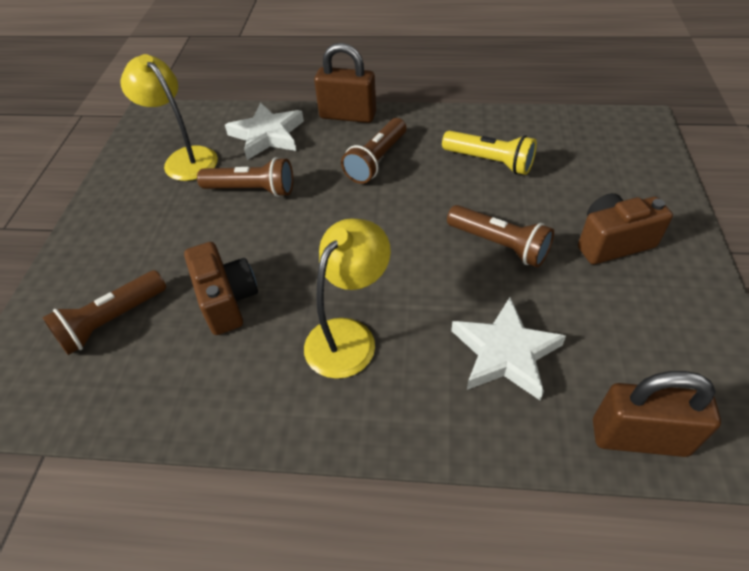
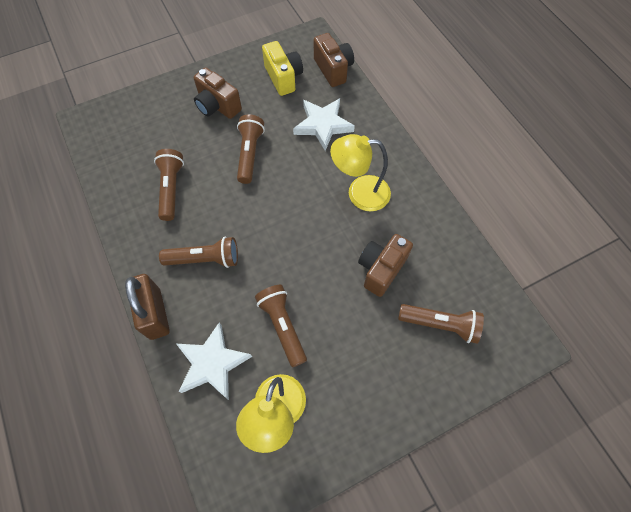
camera: 125 degrees left, 15 degrees up
yellow flashlight [442,131,537,175] -> brown flashlight [154,149,184,221]
brown padlock [593,371,721,457] -> brown camera [314,33,354,87]
none -> yellow camera [262,41,303,96]

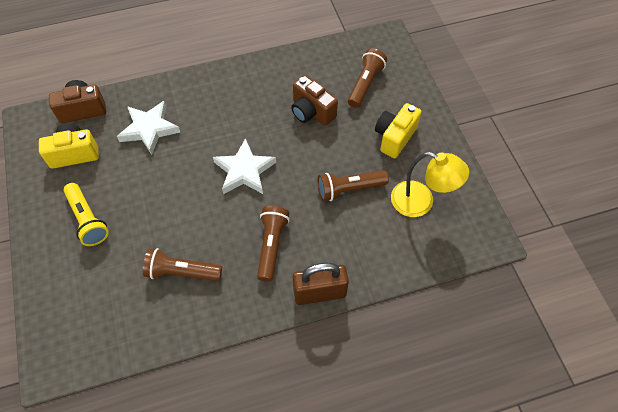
camera: 80 degrees left, 5 degrees down
white star [177,322,252,400] -> white star moved to [213,138,276,194]
brown camera [194,68,242,119] -> yellow flashlight [63,183,109,246]
brown flashlight [237,114,265,184] -> none
yellow lamp [330,134,391,211] -> none
none -> yellow camera [375,103,422,158]

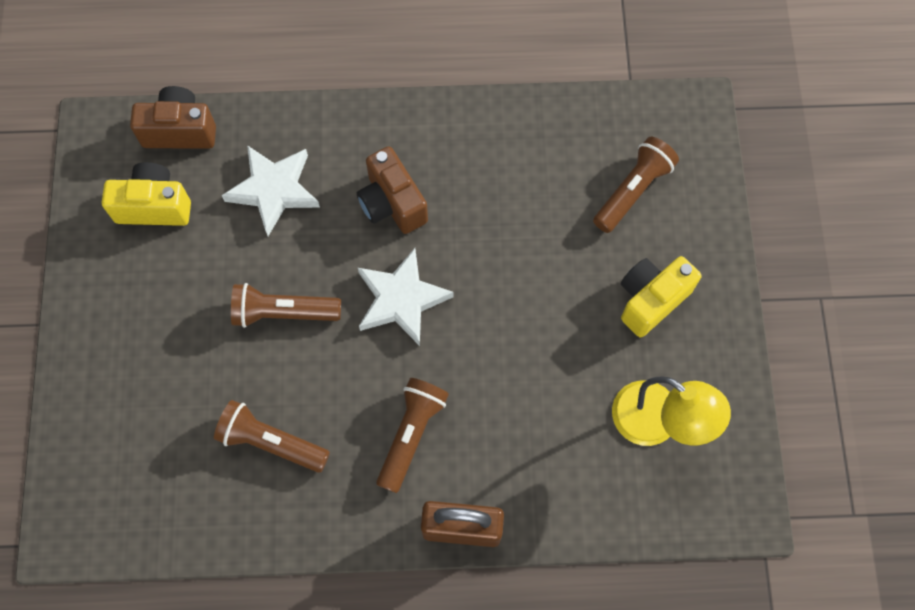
camera: 15 degrees right, 10 degrees up
yellow flashlight [63,183,109,246] -> none
brown camera [291,75,338,126] -> brown camera moved to [357,146,428,234]
brown flashlight [318,170,389,201] -> brown flashlight moved to [231,283,341,328]

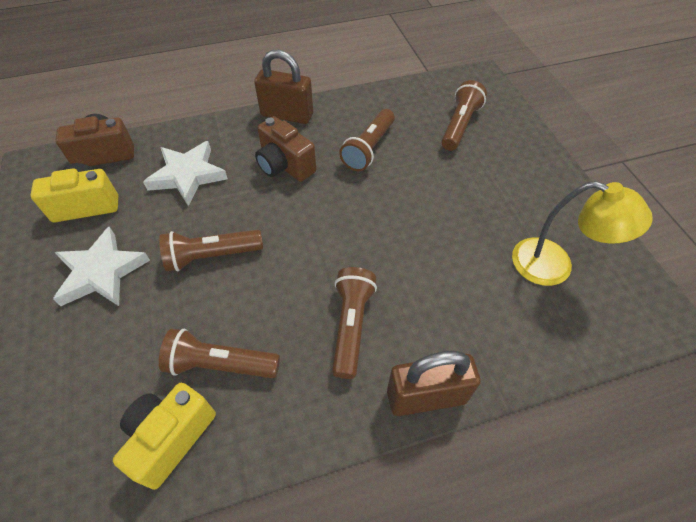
camera: 15 degrees left, 15 degrees down
white star [358,248,454,346] -> white star moved to [53,227,150,306]
yellow camera [621,256,701,337] -> yellow camera moved to [113,383,216,490]
none -> brown padlock [254,50,313,124]
none -> brown flashlight [339,109,395,171]

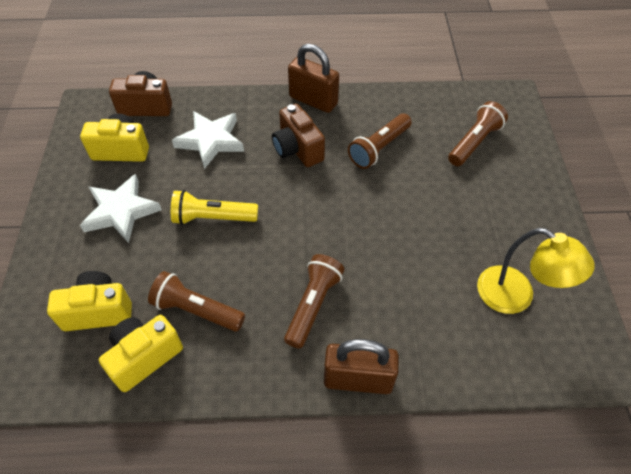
camera: 15 degrees right, 0 degrees up
brown flashlight [159,230,263,271] -> yellow flashlight [171,190,258,225]
none -> yellow camera [47,271,132,331]

